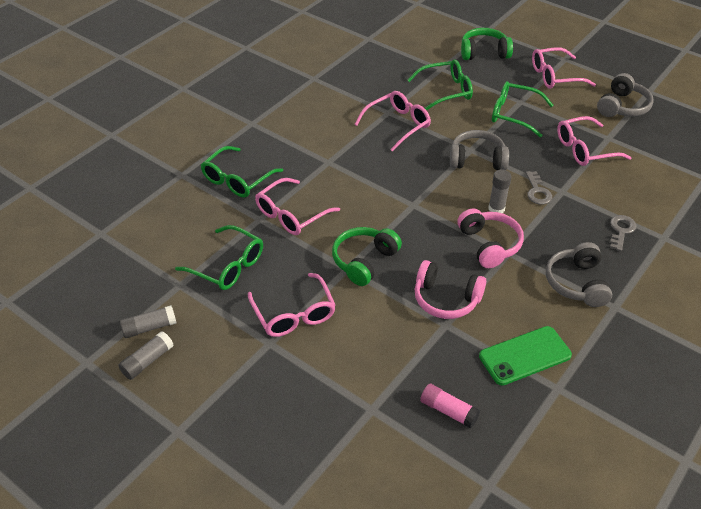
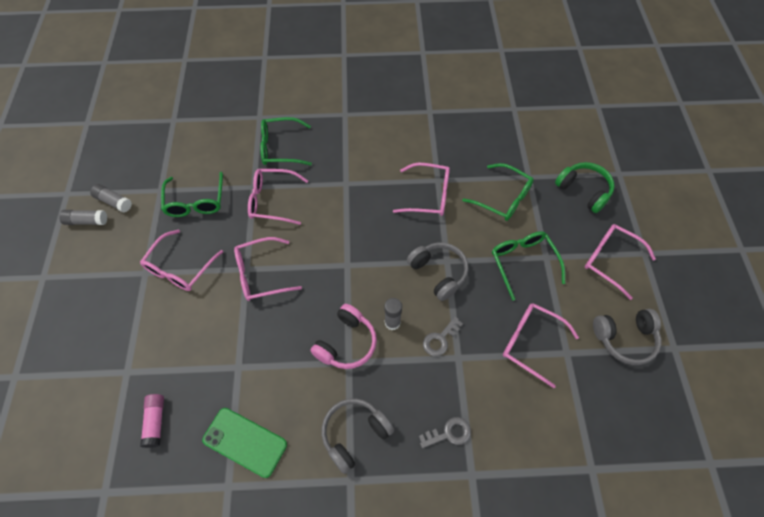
camera: 50 degrees right, 15 degrees up
green headphones [332,227,402,286] -> pink glasses [234,237,302,301]
pink headphones [415,260,486,319] -> none

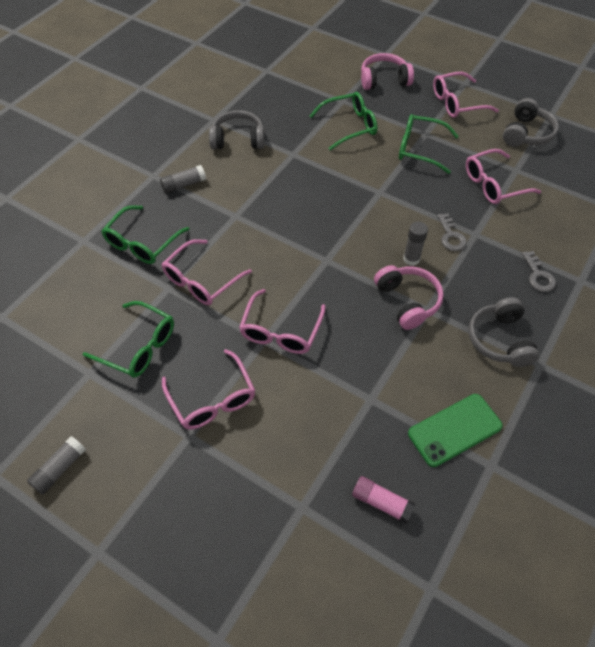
camera: 55 degrees left, 5 degrees down
grey glue stick [90,184,132,212] -> grey glue stick moved to [160,165,206,193]
pink glasses [393,163,450,216] -> none
grey headphones [407,243,469,301] -> grey headphones moved to [209,110,264,150]
grey key [419,417,471,448] -> grey key turned 150 degrees clockwise [522,251,556,292]
green headphones [555,162,615,213] -> pink headphones [361,53,414,90]

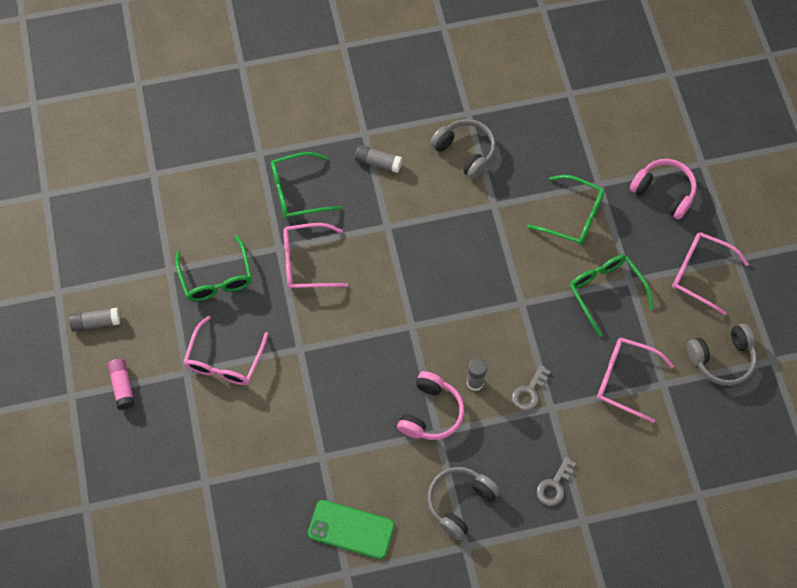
camera: 45 degrees right, 10 degrees up
pink glasses [239,289,325,354] -> none
pink glue stick [352,476,416,524] -> pink glue stick moved to [107,359,135,410]

